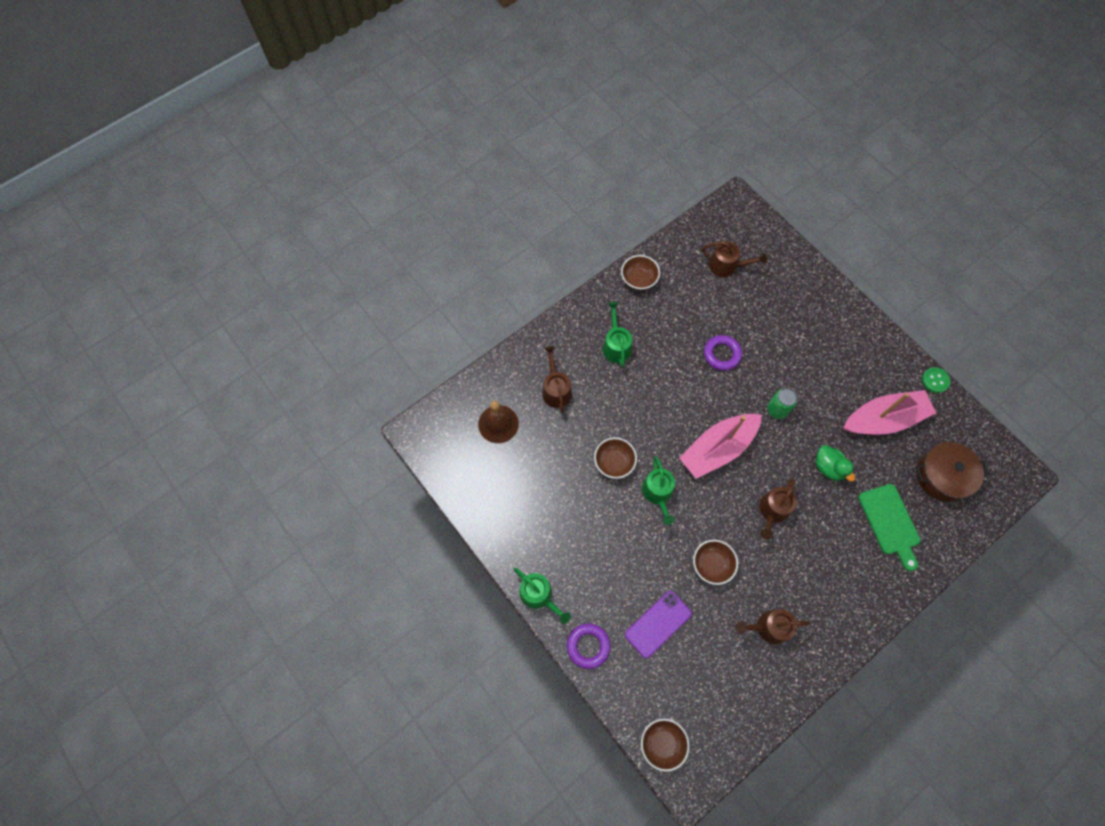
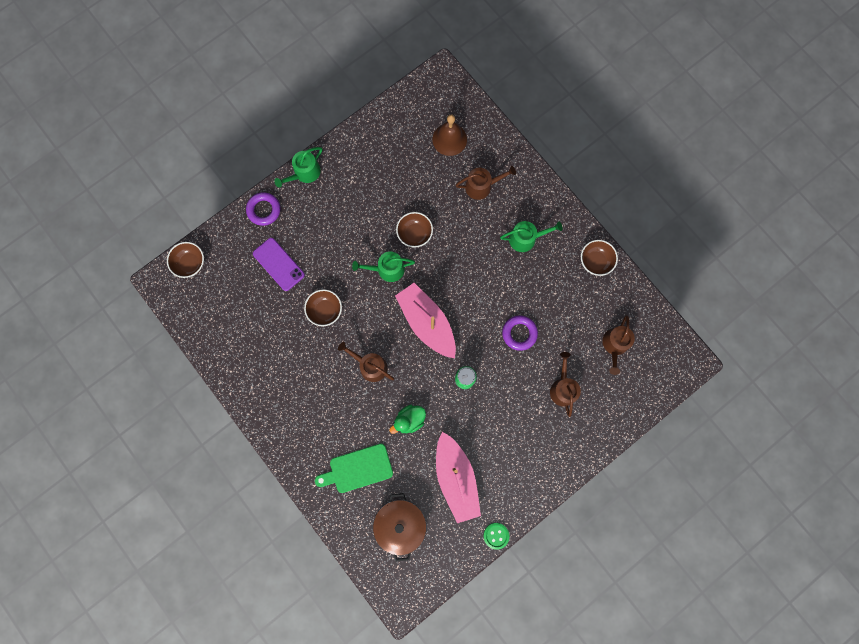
camera: 90 degrees right, 10 degrees up
brown watering can [736,609,811,644] -> brown watering can moved to [550,352,581,417]

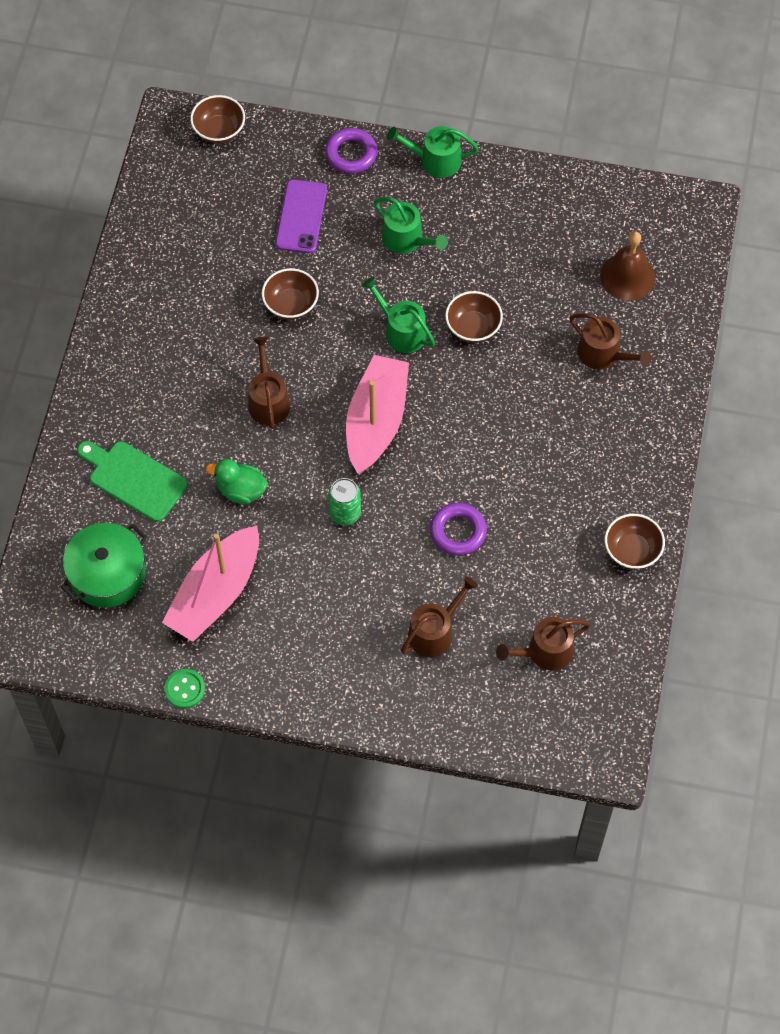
camera: 50 degrees right, 15 degrees down
brown pot [373,493,426,561] -> green pot [60,523,147,608]
green watering can [500,221,563,252] -> green watering can moved to [374,197,448,254]

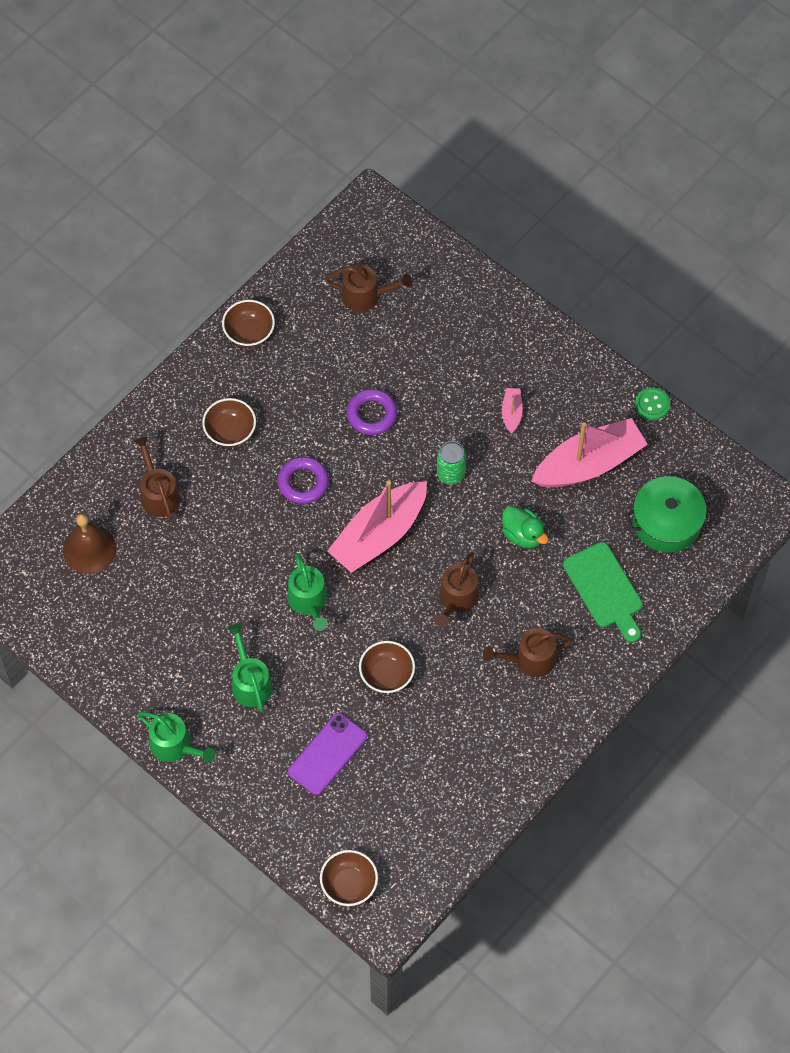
camera: 150 degrees left, 0 degrees up
purple ring [325,128,377,174] -> purple ring moved to [277,457,329,504]
brown watering can [401,576,478,657] -> brown watering can moved to [483,628,573,677]
brown bowl [445,291,503,343] -> brown bowl moved to [202,398,256,447]
none -> pink boat [502,388,523,433]

